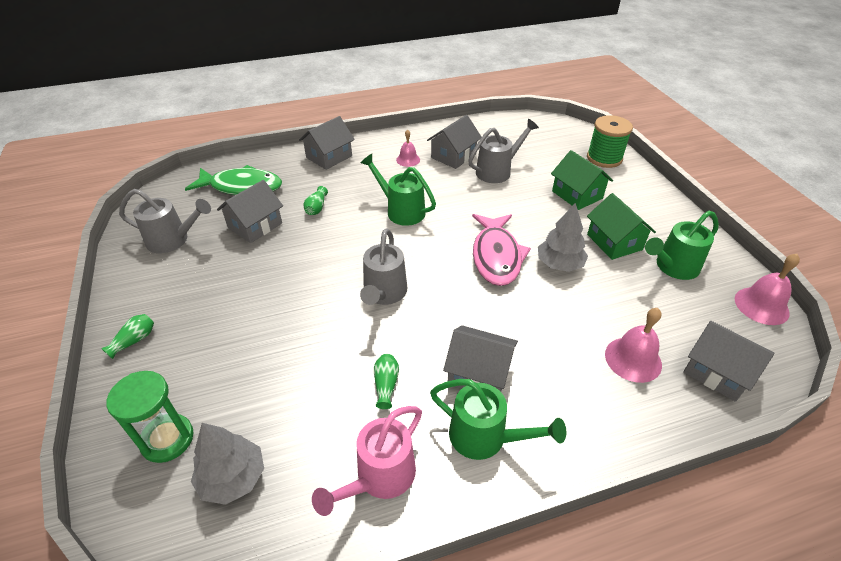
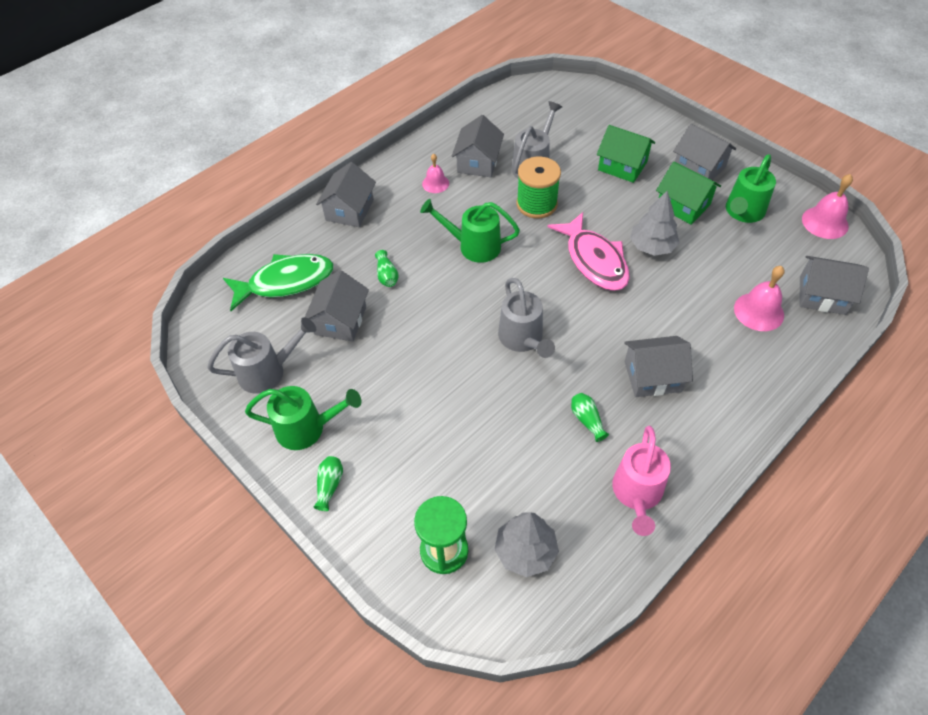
camera: 25 degrees left, 10 degrees up
green watering can [430,379,567,460] -> green watering can moved to [245,386,361,450]
green spool [587,115,633,168] -> green spool moved to [517,157,561,218]
none -> grey house [673,123,736,180]

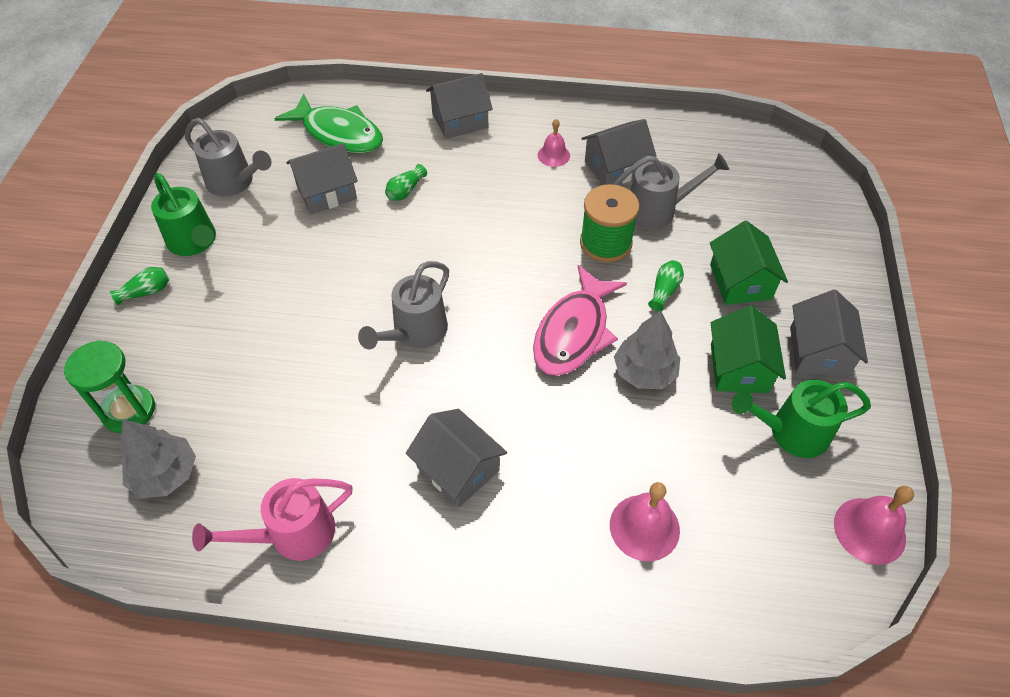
camera: 50 degrees right, 0 degrees up
green watering can [420,199,520,263] -> none
green vase [571,393,609,442] -> green vase moved to [648,260,684,311]
grey house [799,256,869,315] -> none

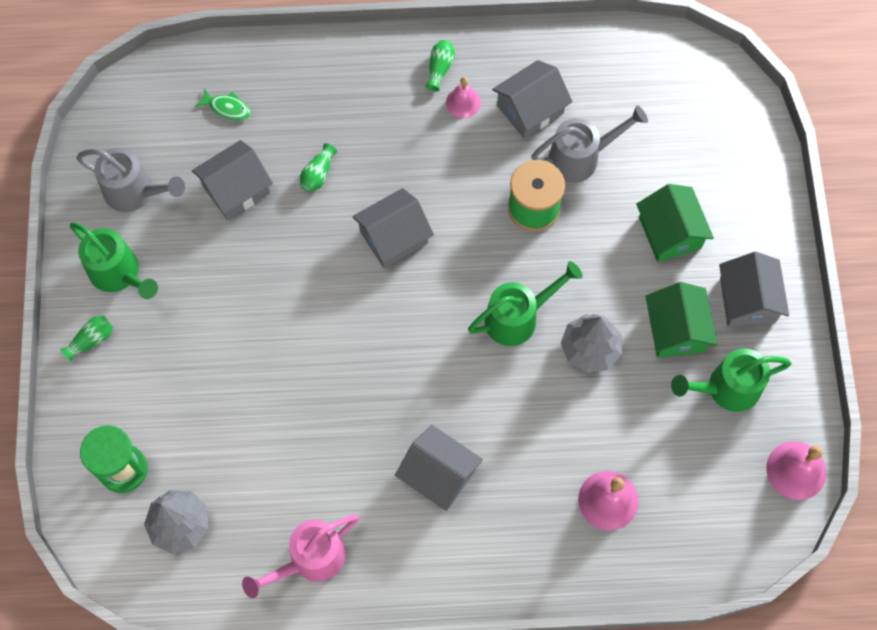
camera: 10 degrees left, 15 degrees up
green fish [274,94,383,153] -> green fish [195,88,251,121], size x0.44
grey watering can [358,261,449,349] -> none
grey house [426,73,493,139] -> grey house moved to [352,188,434,268]
pink fish [533,265,627,376] -> green watering can [468,261,583,346]
green vase [648,260,684,311] -> green vase moved to [425,40,455,91]

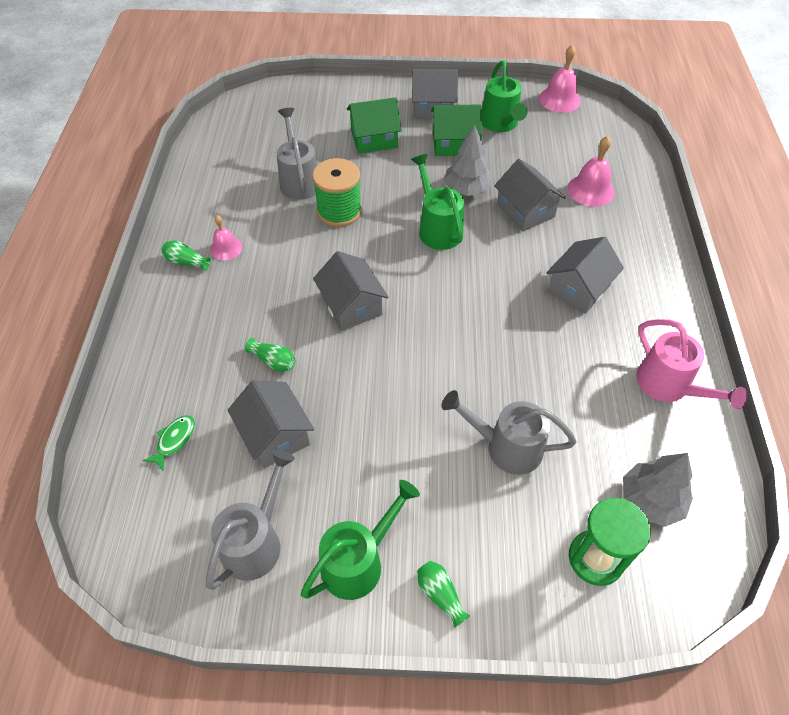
camera: 85 degrees left, 15 degrees down
grey house [492,60,573,139] -> grey house moved to [494,159,566,231]
none -> grey watering can [441,390,577,475]

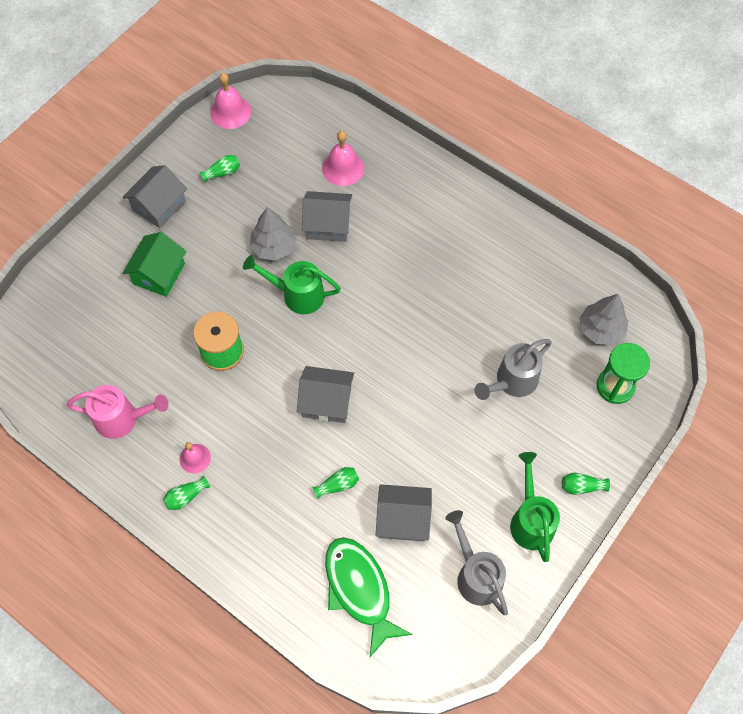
camera: 55 degrees left, 10 degrees up
green fish [143,415,195,471] -> green fish [325,537,412,657], size x2.25
grey watering can [277,108,318,200] -> none
green house [431,104,482,156] -> none
green watering can [482,61,528,132] -> green vase [200,155,240,182]
grey house [546,237,624,314] -> none
pink watering can [636,319,747,409] -> pink watering can moved to [67,385,169,439]

